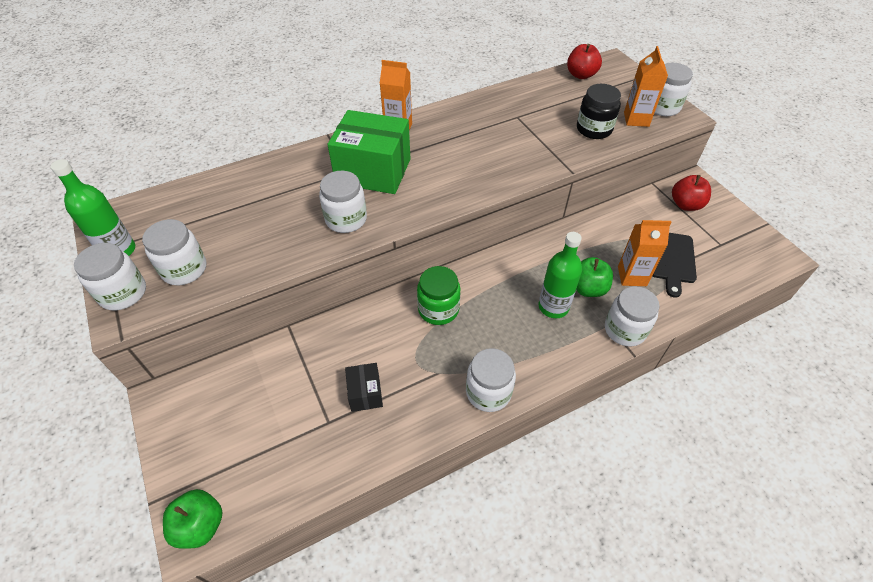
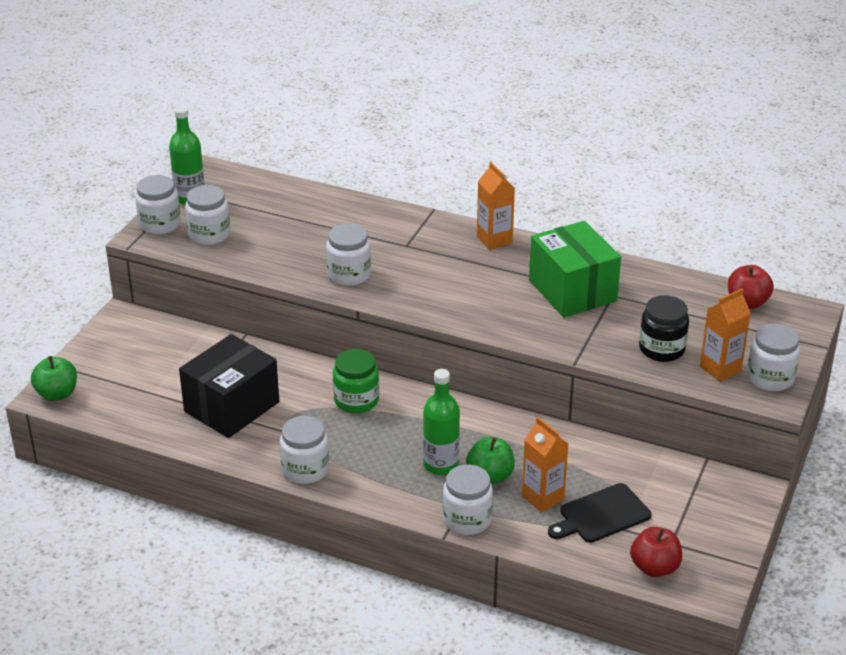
camera: 50 degrees right, 15 degrees down
green box [328,110,410,194] -> green box moved to [529,221,621,317]
black box [345,363,383,412] -> black box [179,334,279,438], size x2.08
red apple [672,175,711,211] -> red apple moved to [630,527,682,577]

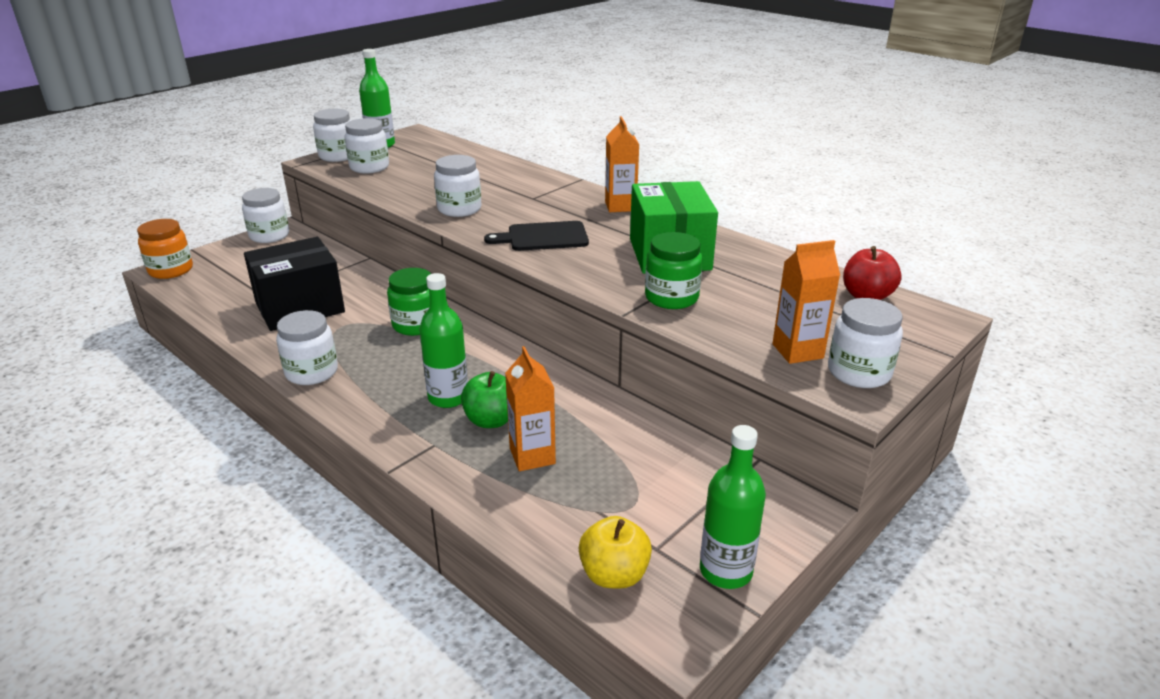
camera: 20 degrees right, 5 degrees down
green apple [31,356,77,401] -> orange jar [137,219,193,279]
white jar [443,464,493,535] -> white jar moved to [242,188,289,243]
black cutting board [548,483,651,543] -> black cutting board moved to [484,221,589,251]
red apple [630,527,682,577] -> yellow apple [578,516,652,589]
black jar [639,295,689,362] -> none
none -> green jar [645,232,702,309]
none -> green bottle [700,425,766,589]

